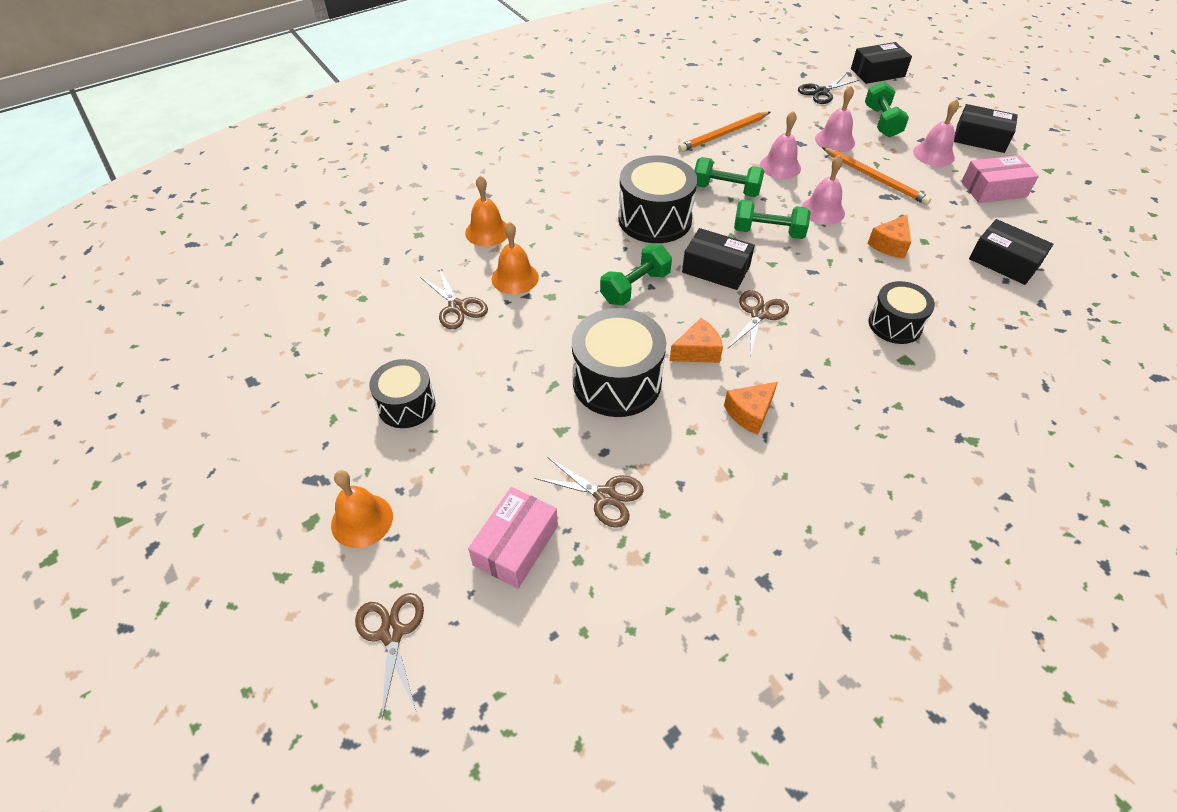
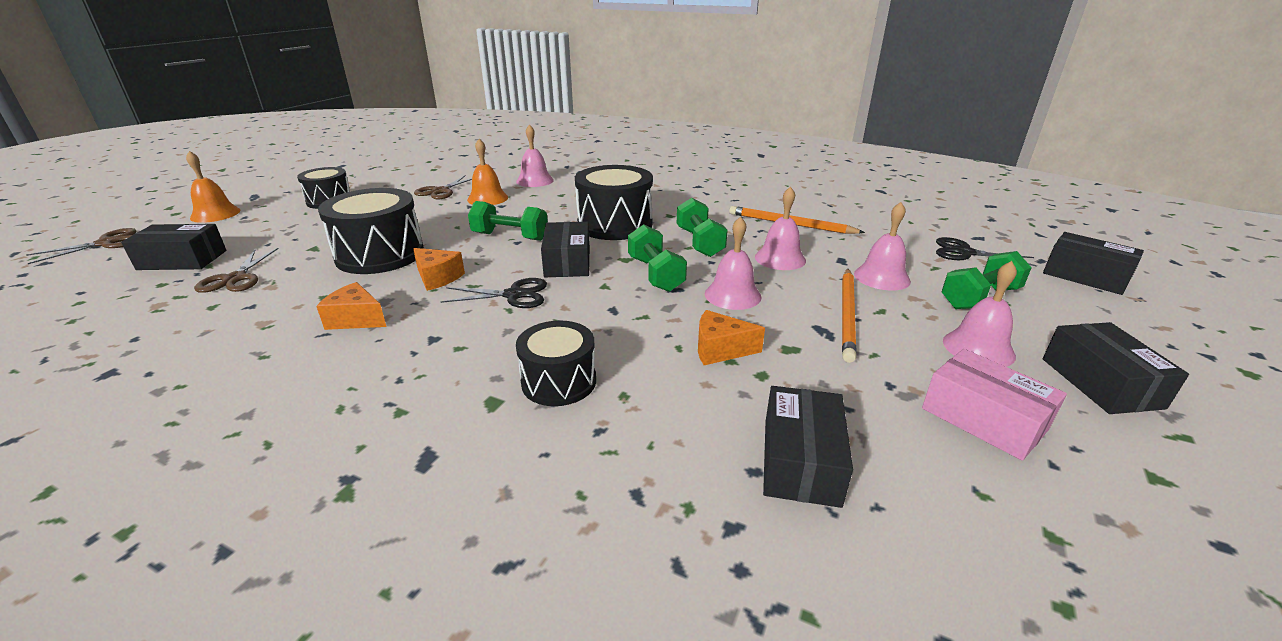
camera: 60 degrees right, 20 degrees down
orange bell [465,176,507,247] -> pink bell [516,125,554,187]
pink box [468,487,558,589] -> black box [121,224,227,270]
brown scissors [728,290,789,356] -> black scissors [441,278,547,308]

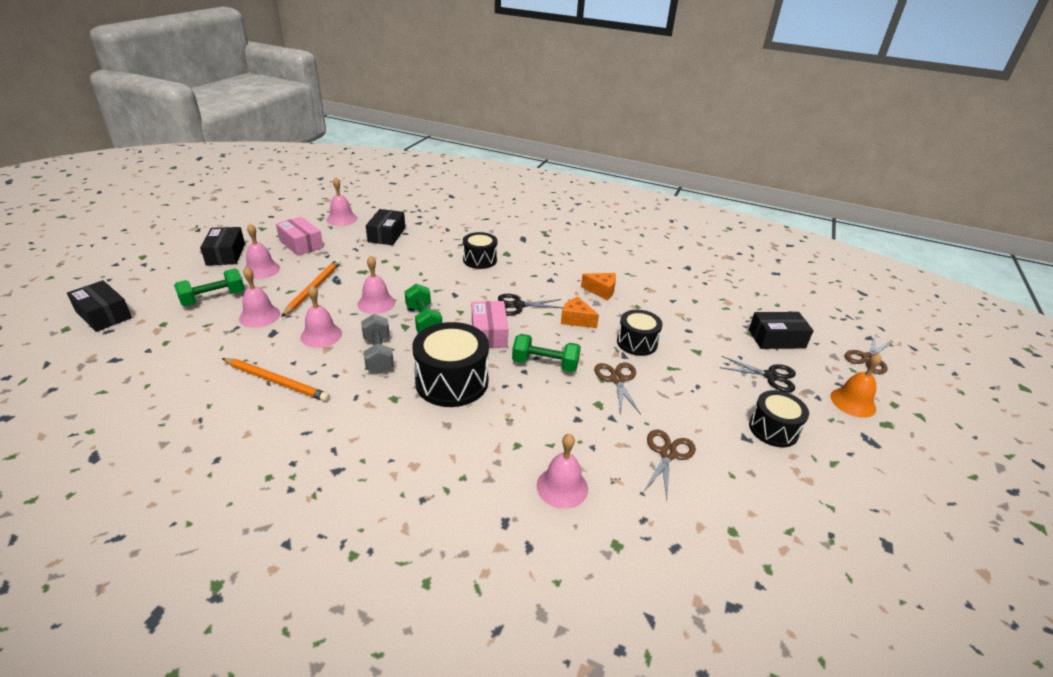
camera: 175 degrees right, 5 degrees up
brown scissors [194,248,279,293] -> brown scissors moved to [594,363,641,414]
black drum [318,188,424,274] -> black drum [617,310,663,356], size x0.62
orange bell [467,139,508,205] -> none
black box [541,222,590,277] -> pink box [472,301,508,348]
green dumbbell [677,198,728,257] -> grey dumbbell [361,314,394,374]
orange cheese [698,310,765,365] -> none
black scissors [936,237,1037,267] -> black scissors moved to [719,356,796,392]
none -> pink bell [327,177,357,226]

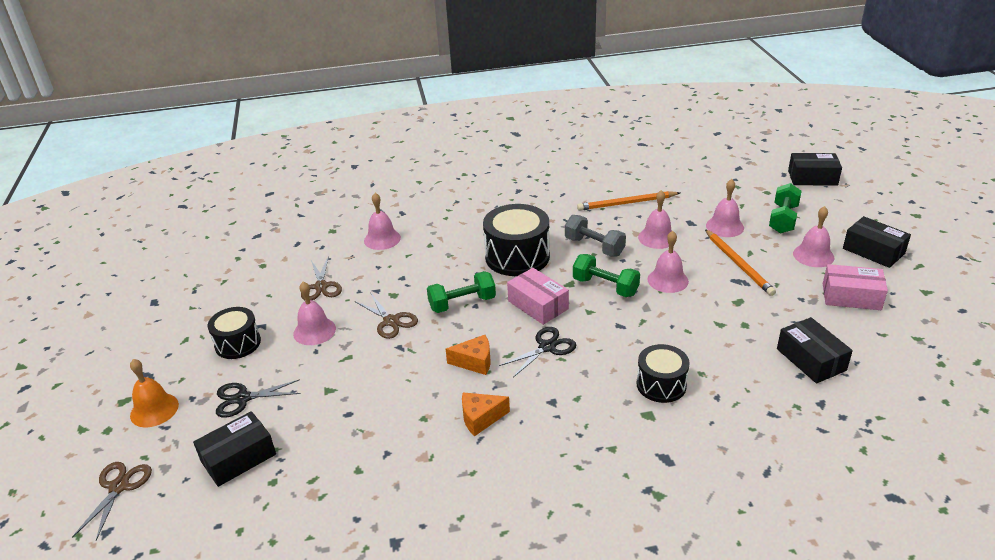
camera: 150 degrees right, 0 degrees up
pink bell [327,177,357,226] -> pink bell moved to [293,282,336,345]
black drum [617,310,663,356] -> none

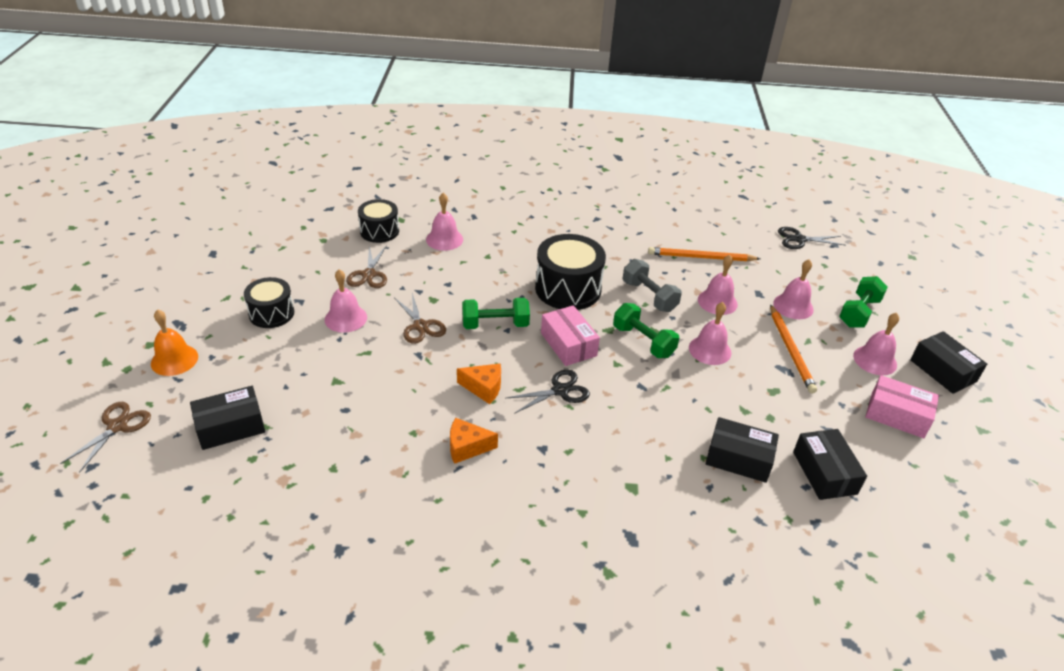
camera: 10 degrees right, 5 degrees up
black scissors [216,379,301,417] -> black scissors moved to [778,227,845,249]
black drum [637,344,690,403] -> black drum moved to [358,199,399,243]
black box [788,153,842,186] -> black box moved to [705,417,779,483]

